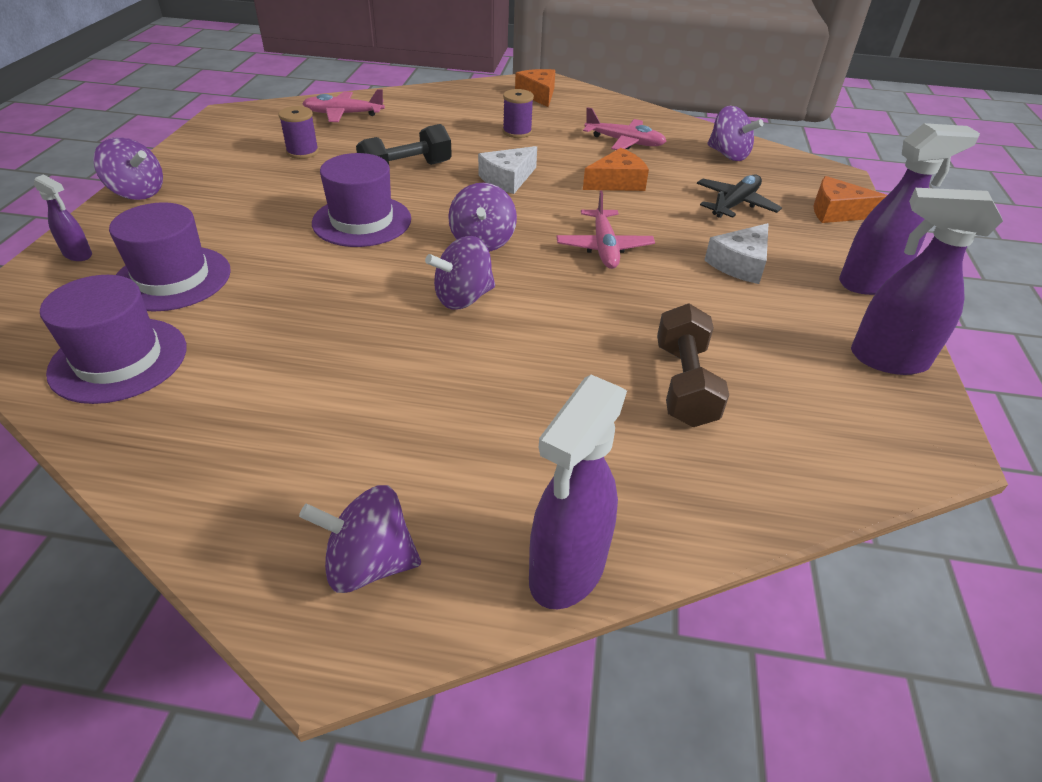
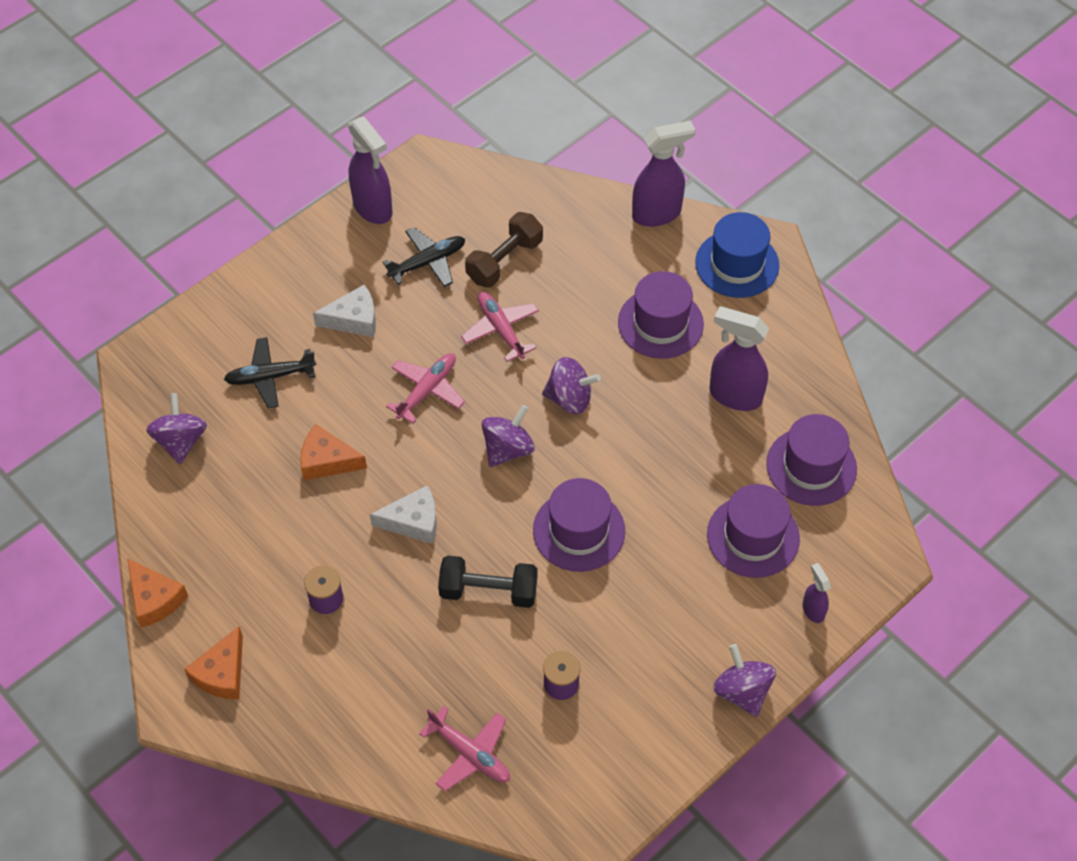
camera: 140 degrees left, 15 degrees up
purple spinning top [299,485,421,593] -> blue hat [695,212,779,298]
pink plane [583,107,666,150] -> pink plane moved to [461,292,539,362]
orange cheese [813,176,887,223] -> orange cheese moved to [128,559,188,628]
purple spray bottle [839,123,980,295] -> purple spray bottle moved to [709,306,769,411]
none -> black plane [382,227,465,287]
none -> purple hat [618,271,704,359]

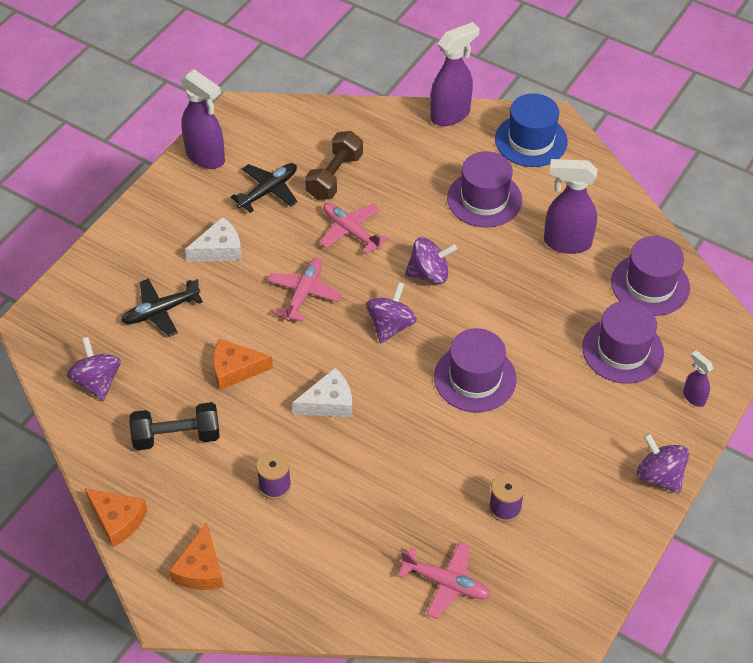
camera: 15 degrees left, 5 degrees down
black dumbbell [438,555,537,608] -> black dumbbell moved to [129,402,220,450]

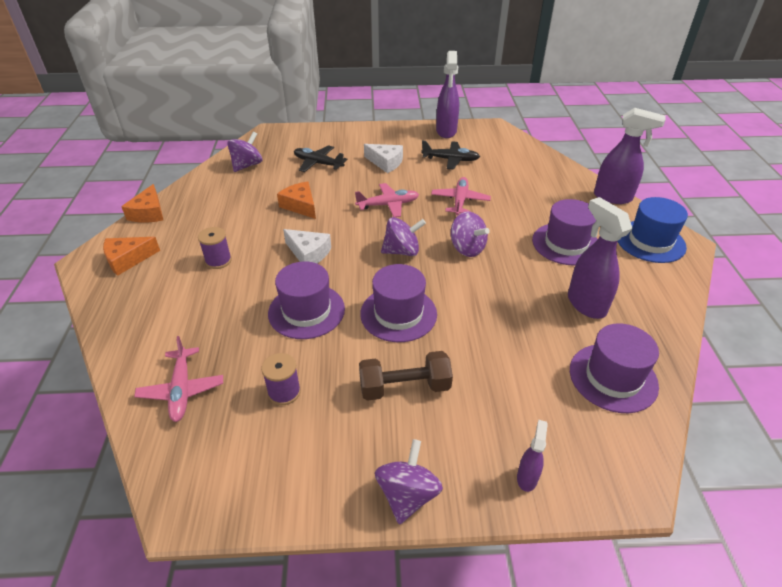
camera: 55 degrees right, 10 degrees down
black dumbbell [129,402,220,450] -> none
brown dumbbell [305,131,363,200] -> brown dumbbell moved to [359,351,453,401]
purple hat [582,301,664,384] -> purple hat moved to [268,261,345,339]

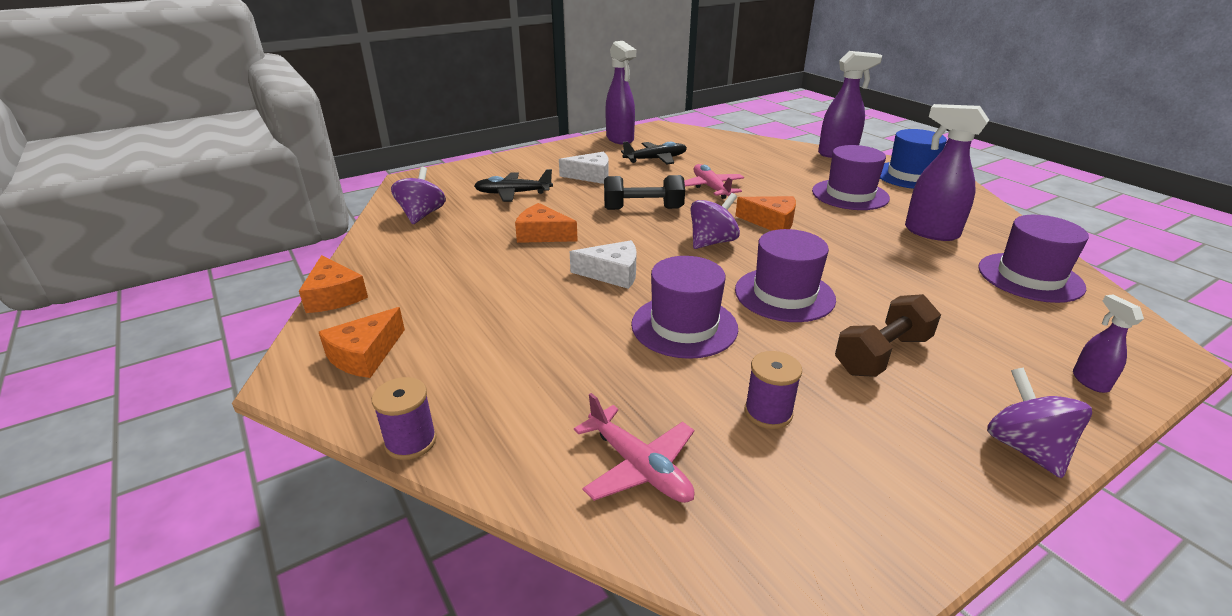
camera: 30 degrees left, 10 degrees down
purple spool [198,227,232,269] -> purple spool moved to [372,377,437,460]
pink plane [355,183,419,217] -> black dumbbell [604,175,685,210]
purple spinning top [451,211,490,257] -> orange cheese [735,196,796,231]

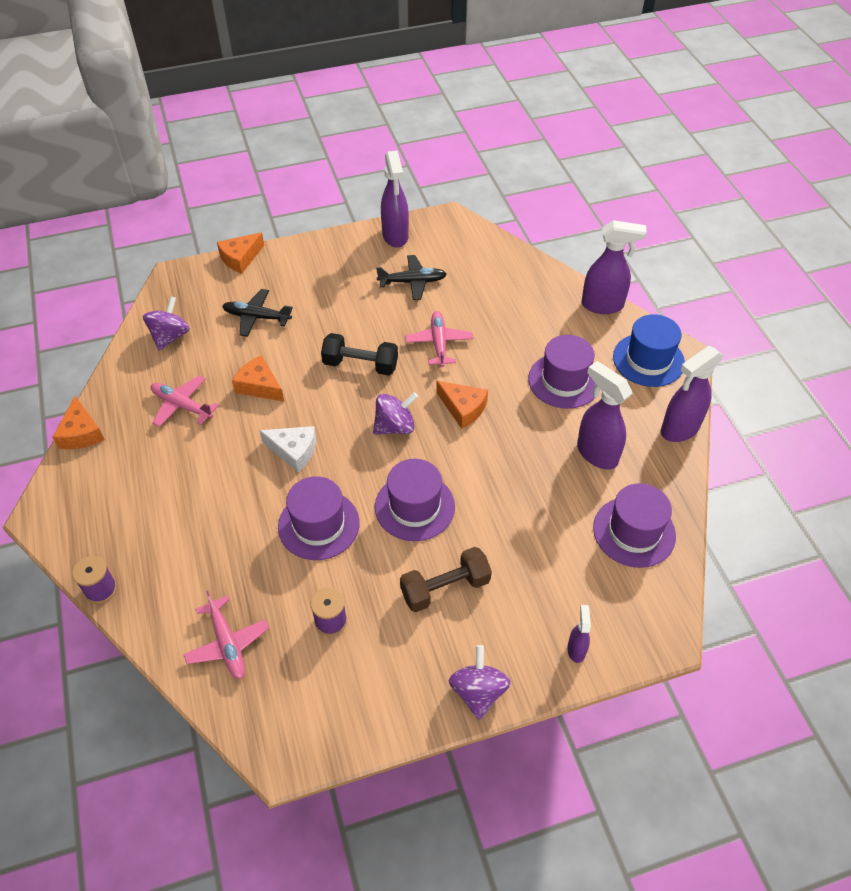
camera: 15 degrees right, 20 degrees up
orange cheese [319,307,405,378] -> orange cheese moved to [217,232,264,274]
white cheese [559,151,609,184] -> none
none -> pink plane [151,375,219,427]
none -> purple spray bottle [661,346,724,442]

